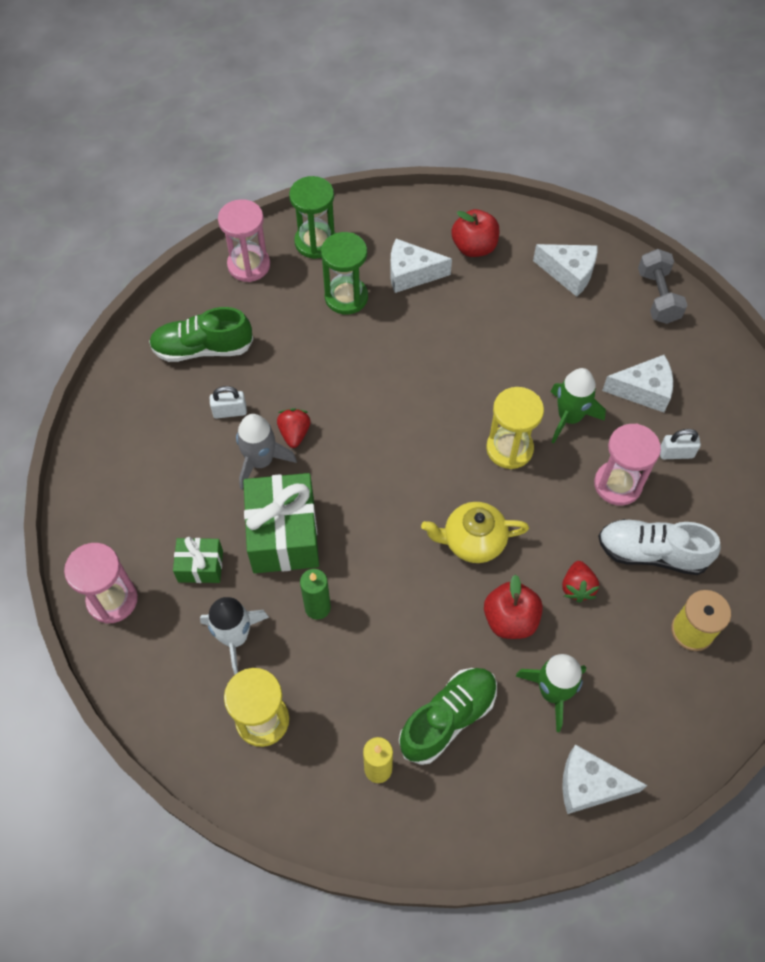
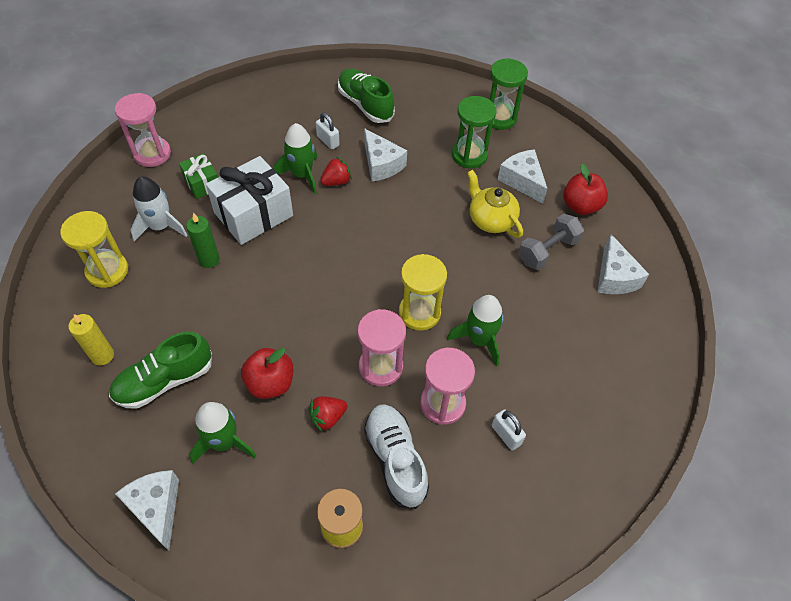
camera: 55 degrees right, 5 degrees down
pink hourglass [218,199,270,282] -> pink hourglass moved to [358,309,406,386]
grey rocket [236,414,297,490] -> green rocket [274,123,318,194]
green gift [243,473,319,573] -> white gift [206,156,293,245]
green shoe [399,668,497,765] -> green shoe turned 135 degrees clockwise [109,332,212,409]
yellow teapot [421,502,529,563] -> yellow teapot moved to [467,170,523,238]
white cheese [602,355,673,413] -> white cheese moved to [364,128,407,182]
grey dumbbell [638,249,687,324] -> grey dumbbell moved to [518,214,584,270]

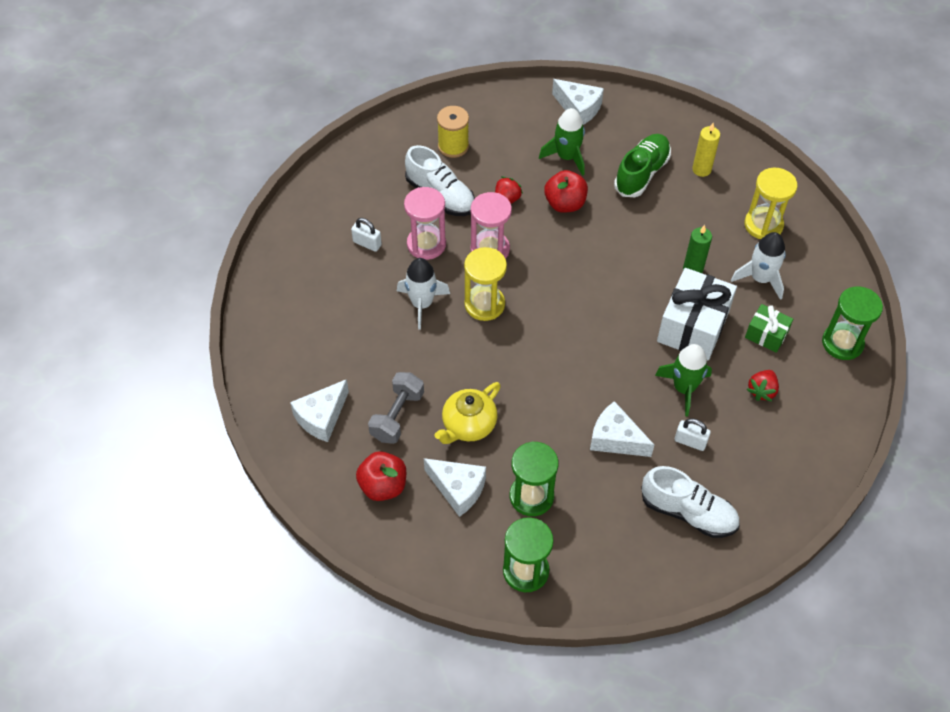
camera: 155 degrees right, 0 degrees up
pink hourglass [115,93,171,167] -> green hourglass [822,286,883,360]
red strawberry [320,157,352,186] -> red strawberry moved to [746,370,779,401]
green shoe [338,68,395,123] -> white shoe [641,466,740,538]
green rocket [447,295,504,366] -> white rocket [397,258,450,330]
yellow teapot [467,170,523,238] -> yellow teapot turned 105 degrees clockwise [435,382,501,444]
white cheese [598,234,649,294] -> white cheese turned 105 degrees counterclockwise [290,379,349,442]

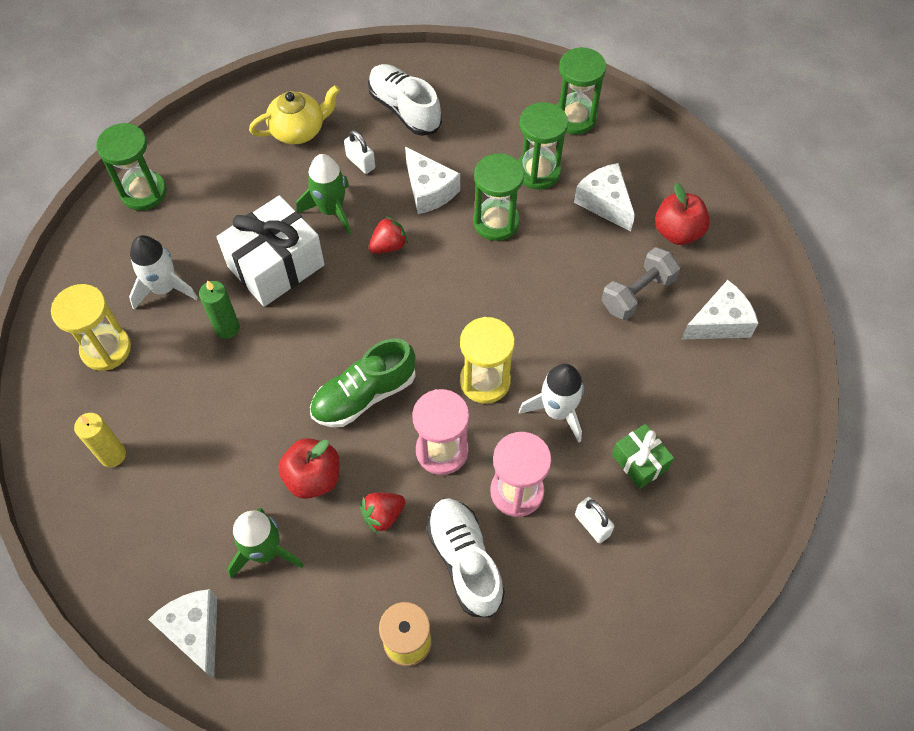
camera: 155 degrees left, 5 degrees up
yellow teapot [435,382,501,444] -> yellow teapot moved to [249,85,340,144]
green shoe [614,134,671,197] -> green shoe moved to [310,338,416,427]
green gift [745,304,793,353] -> green gift moved to [612,424,674,489]
red strawberry [746,370,779,401] -> red strawberry moved to [369,216,408,254]
none -> green hourglass [473,153,524,241]

